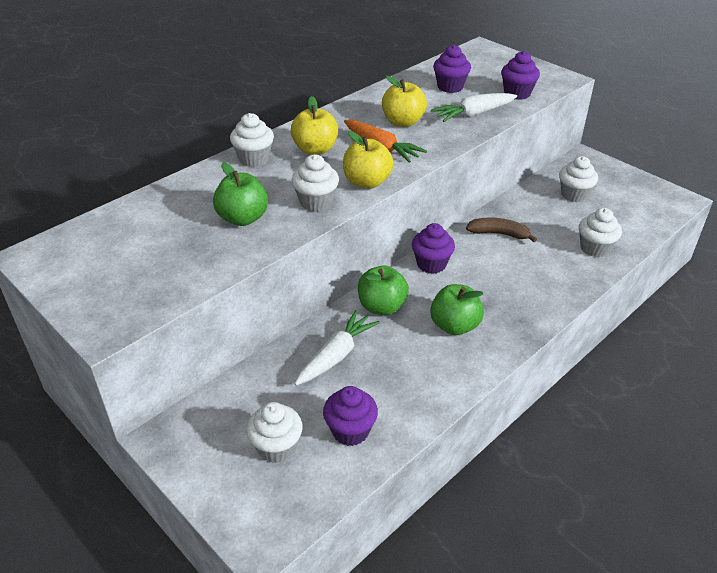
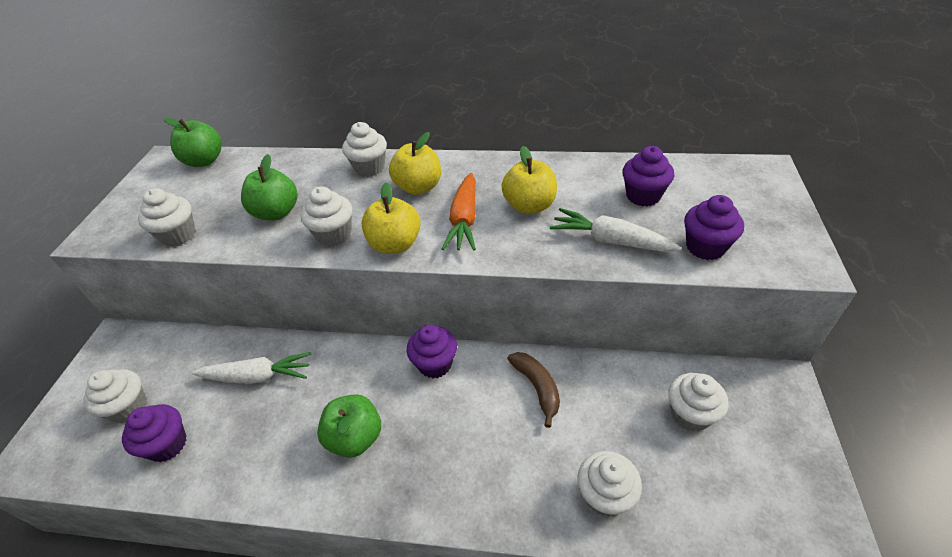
camera: 55 degrees right, 5 degrees up
green apple [358,265,409,315] -> green apple moved to [164,118,222,167]
none -> white cupcake [138,188,196,247]

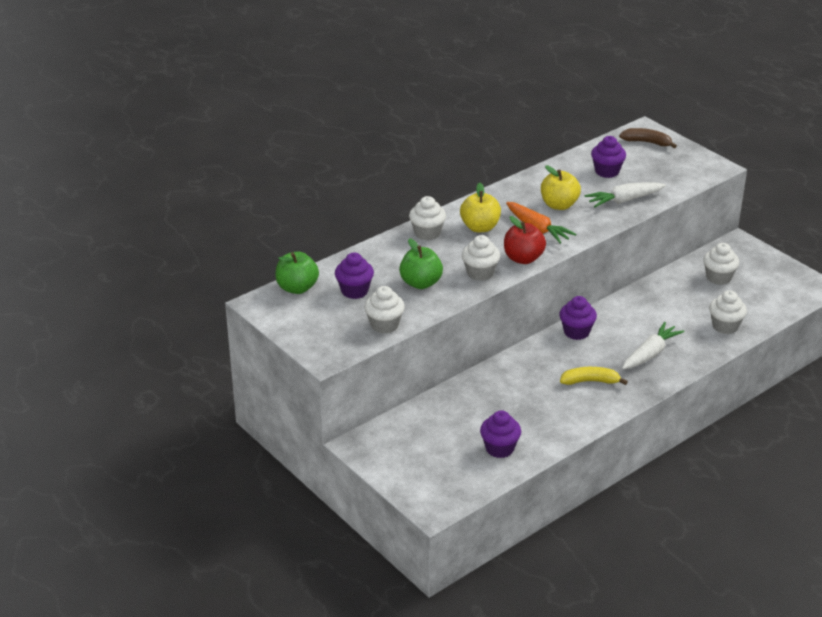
camera: 50 degrees left, 10 degrees down
white cupcake [83,369,147,423] -> none
white carrot [192,352,311,384] -> white carrot moved to [622,322,684,369]
green apple [317,394,381,458] -> yellow banana [560,367,628,385]
yellow apple [361,182,421,254] -> red apple [504,216,546,264]
brown banana [507,352,560,428] -> brown banana moved to [619,128,677,148]
purple cupcake [684,195,744,260] -> purple cupcake moved to [335,253,374,299]

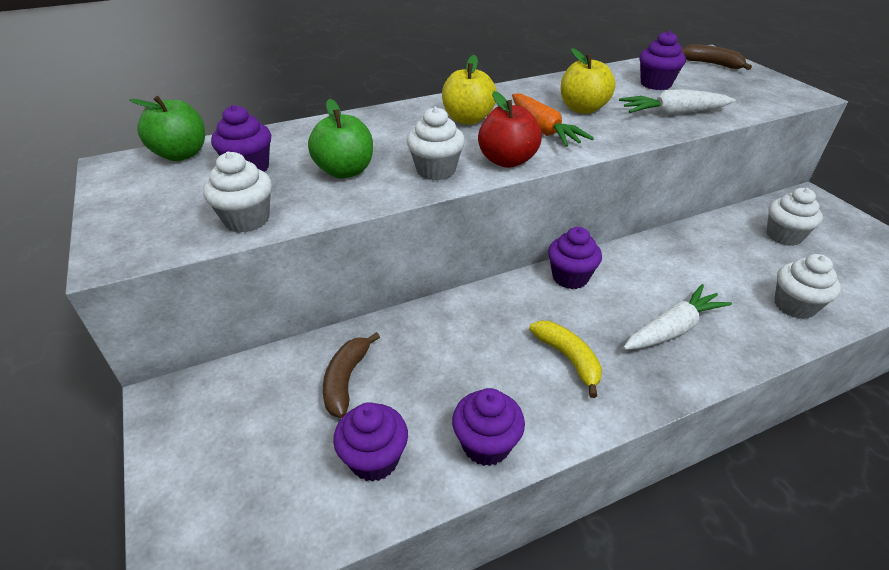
camera: 15 degrees right, 5 degrees up
white cupcake [409,196,446,241] -> none
yellow banana [560,367,628,385] -> yellow banana turned 45 degrees clockwise [529,320,602,398]
none -> brown banana [323,332,380,418]
none -> purple cupcake [452,388,525,466]

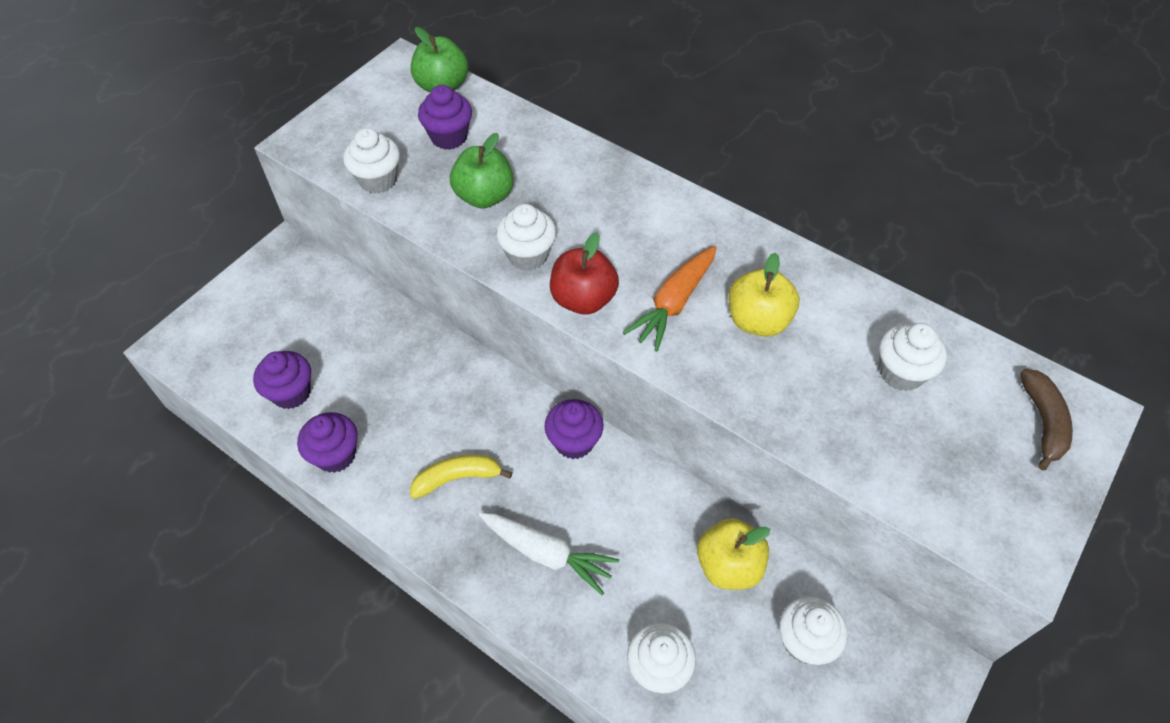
camera: 60 degrees right, 15 degrees up
brown banana [323,332,380,418] -> none
yellow apple [442,55,497,125] -> yellow apple moved to [697,518,770,590]
yellow banana [529,320,602,398] -> yellow banana turned 135 degrees counterclockwise [410,455,513,499]
white carrot [619,89,736,116] -> none
purple cupcake [639,31,686,90] -> white cupcake [879,323,947,391]

